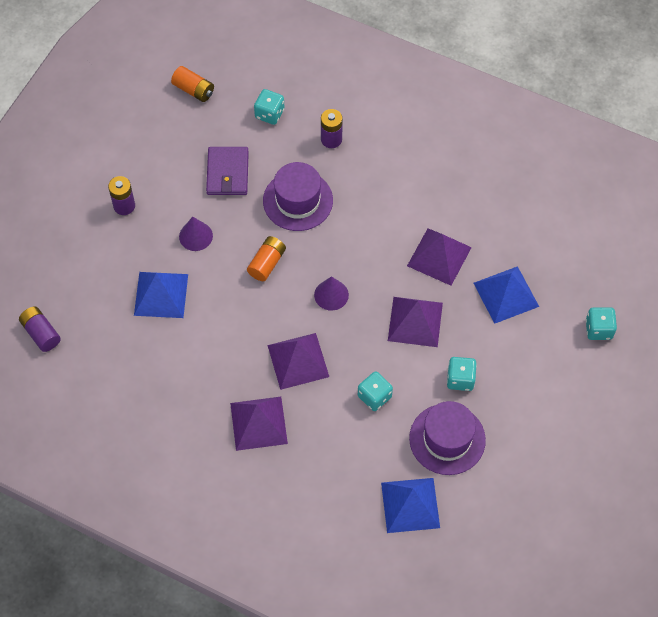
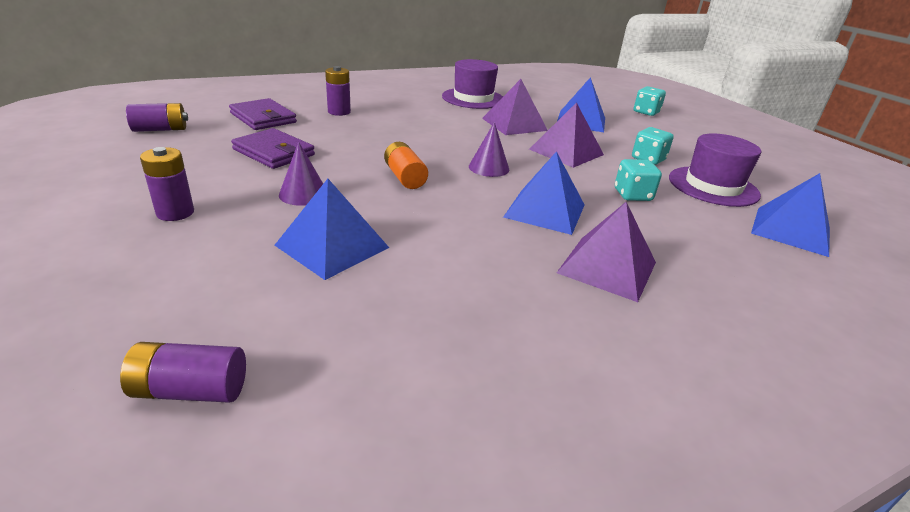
camera: 55 degrees left, 30 degrees down
orange battery [171,66,214,102] -> purple battery [126,103,188,132]
turquoise dice [254,89,285,125] -> purple wallet [229,98,297,130]
purple hat [263,162,333,231] -> purple hat moved to [442,59,503,109]
purple pyramid [267,333,329,390] -> blue pyramid [503,151,585,235]

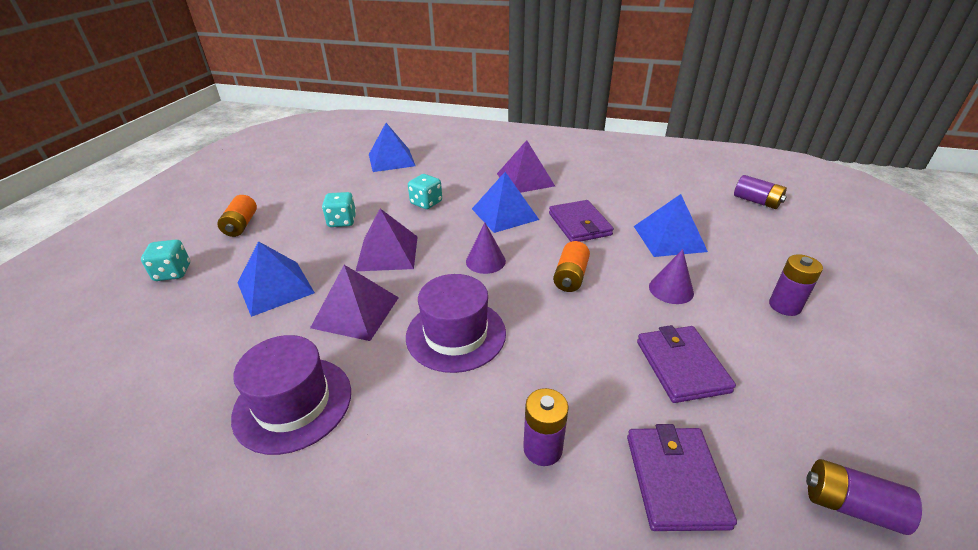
camera: 135 degrees left, 5 degrees up
purple hat [669,134,761,207] -> purple hat moved to [406,274,506,373]
none -> orange battery [217,195,257,237]
none -> purple wallet [549,200,614,242]

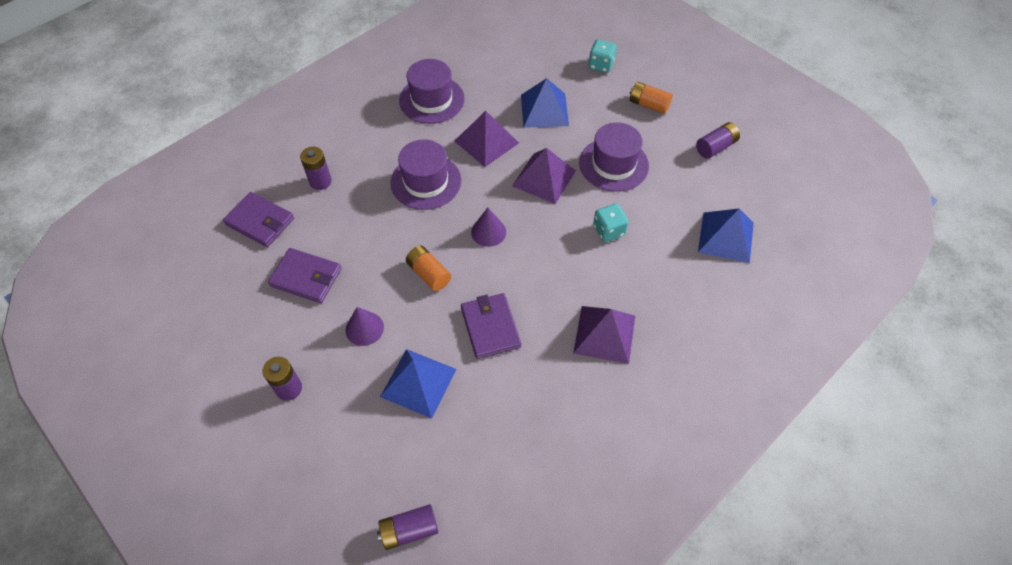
camera: 120 degrees right, 20 degrees up
turquoise dice [322,192,356,227] -> purple hat [579,122,649,192]
blue pyramid [472,172,539,233] -> none
purple wallet [549,200,614,242] -> purple wallet turned 60 degrees clockwise [461,293,521,359]
purple battery [806,459,922,535] -> purple battery moved to [696,122,740,159]

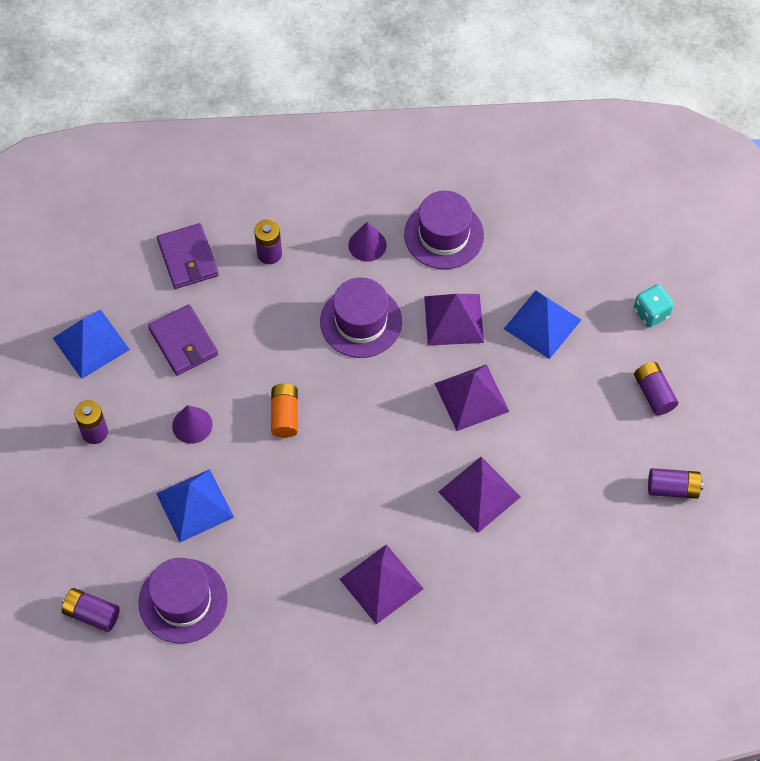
camera: 40 degrees right, 5 degrees up
purple wallet [461,293,521,359] -> none
purple cone [471,208,506,247] -> purple cone moved to [348,222,387,262]
purple hat [579,122,649,192] -> purple hat moved to [139,558,228,644]
turquoise dice [593,203,629,242] -> purple pyramid [438,457,521,533]
orange battery [630,82,673,114] -> purple battery [634,362,678,415]
blue pyramid [698,208,754,263] -> blue pyramid moved to [53,310,130,379]

